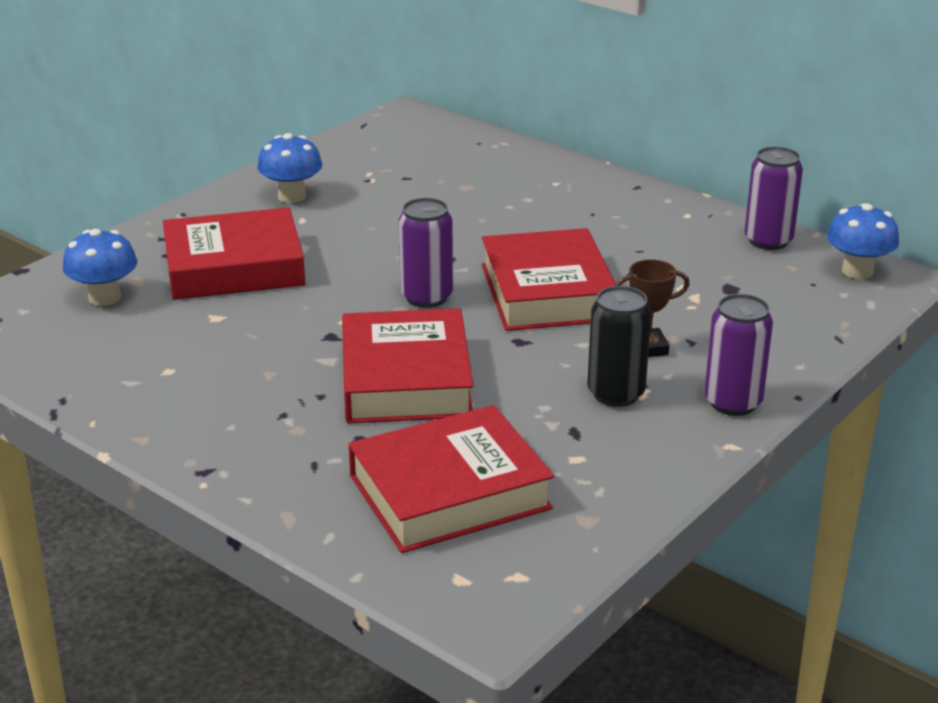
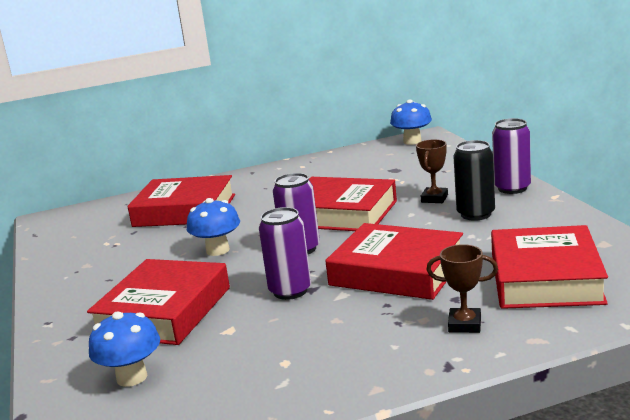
camera: 55 degrees left, 10 degrees down
blue mushroom [257,133,322,203] -> blue mushroom moved to [187,198,240,256]
purple can [745,146,803,250] -> purple can moved to [259,207,311,300]
none -> red book [127,175,235,227]
none -> brown trophy [427,244,498,333]

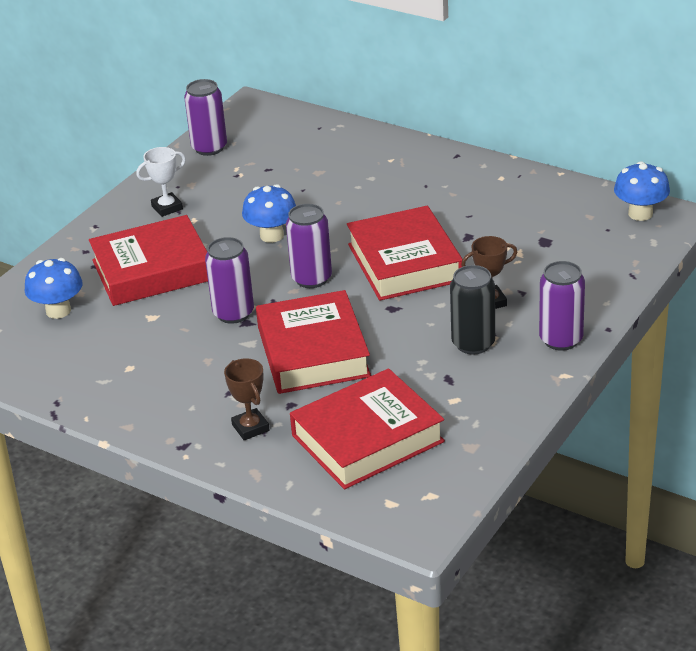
camera: 50 degrees right, 15 degrees up
red book [127,175,235,227] -> none
none -> white trophy [136,147,186,217]
none -> purple can [184,79,227,156]

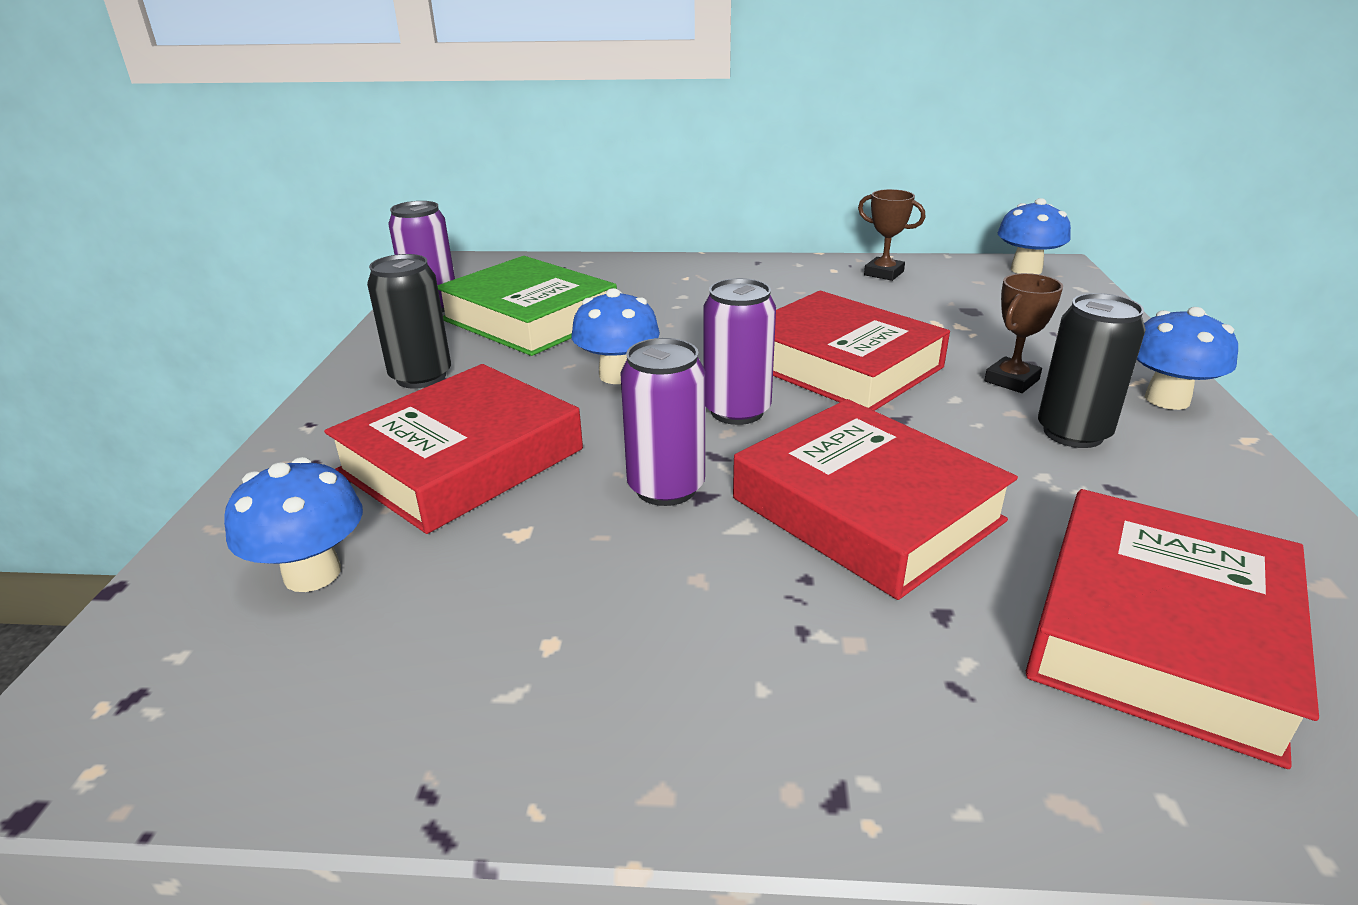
camera: 30 degrees left, 5 degrees down
white trophy [136,147,186,217] -> black can [367,254,451,389]
brown trophy [224,359,269,440] -> brown trophy moved to [858,189,925,281]
purple can [539,261,585,351] -> blue mushroom [1137,307,1238,410]
none -> green book [437,256,617,356]

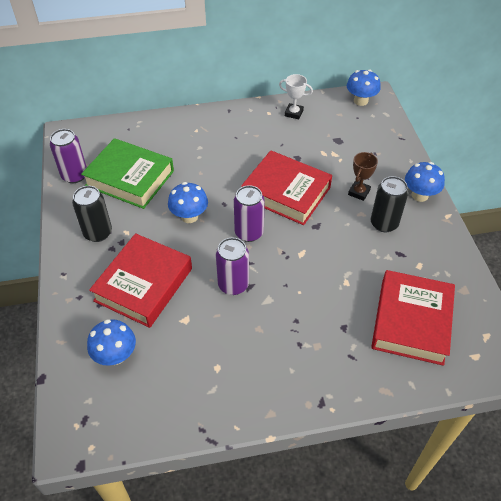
camera: 15 degrees left, 20 degrees up
red book [733,399,1018,600] -> none
brown trophy [858,189,925,281] -> white trophy [279,74,313,119]

